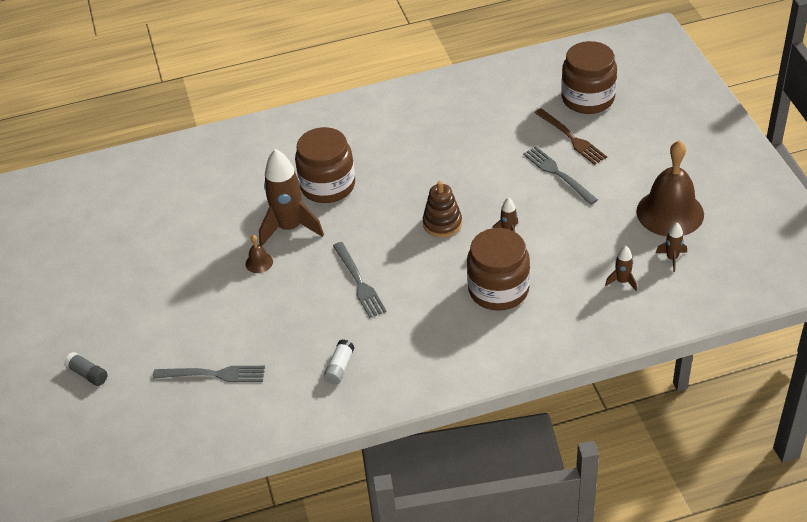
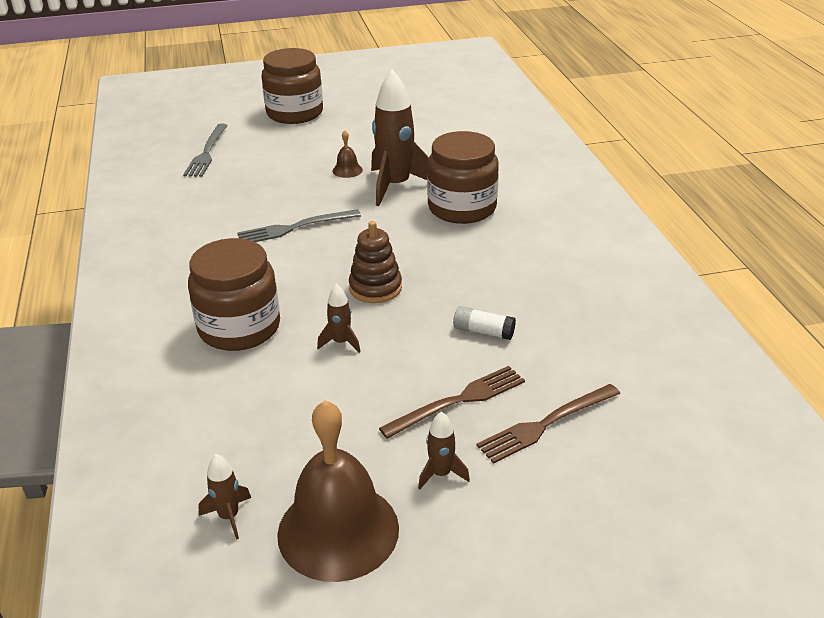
camera: 90 degrees right, 10 degrees down
grey glue stick [64,352,108,386] -> none
white glue stick [324,339,354,384] -> white glue stick moved to [453,306,516,340]
grey fork [523,147,598,205] -> brown fork [379,366,525,439]
brown jar [561,41,617,114] -> brown jar moved to [261,48,323,124]
brown rocket [605,246,637,291] -> brown rocket moved to [418,411,470,489]

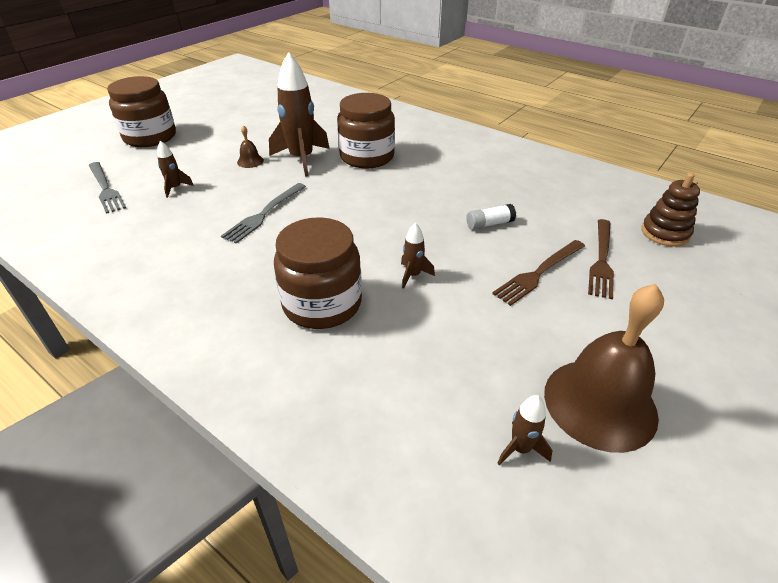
camera: 40 degrees left, 5 degrees up
brown stacking toy [349,221,402,303] -> brown stacking toy moved to [641,173,700,247]
brown fork [379,366,525,439] -> brown fork turned 150 degrees counterclockwise [492,240,585,306]
brown rocket [418,411,470,489] -> brown rocket moved to [157,141,194,198]

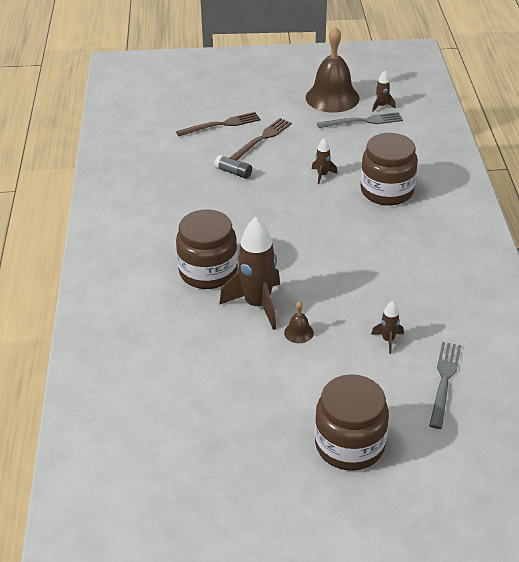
camera: 130 degrees left, 0 degrees up
grey fork [221,183,306,244] -> grey fork moved to [317,112,403,128]
white glue stick [466,204,516,230] -> grey glue stick [214,155,252,179]
brown fork [492,240,585,306] -> brown fork turned 60 degrees counterclockwise [229,118,292,161]
brown stacking toy [641,173,700,247] -> none

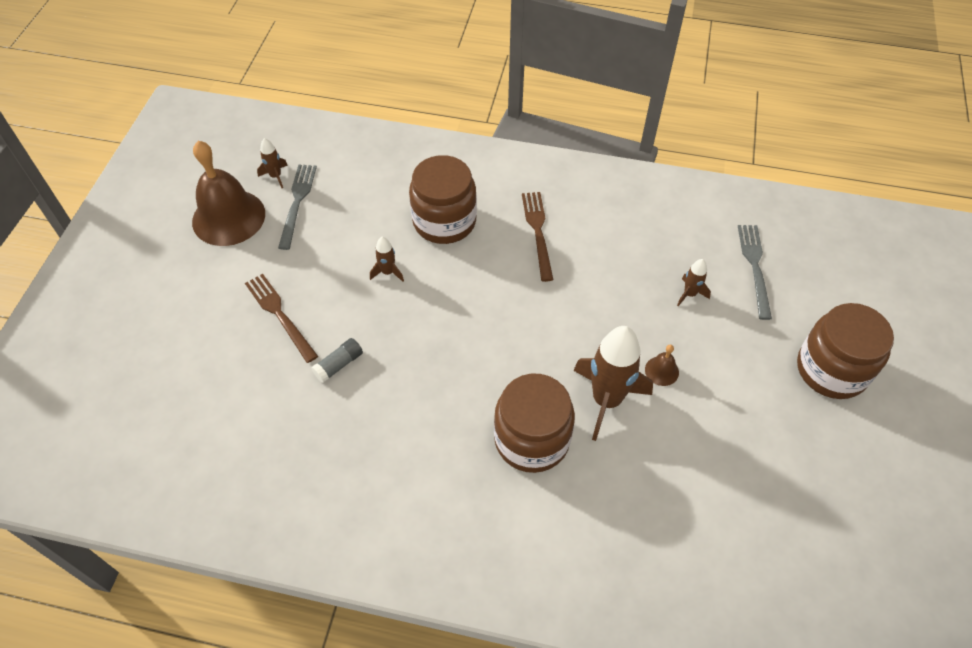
camera: 75 degrees left, 15 degrees up
brown fork [176,112,261,137] -> brown fork moved to [522,192,554,282]
grey fork [429,342,461,429] -> grey fork turned 60 degrees clockwise [738,225,772,320]

